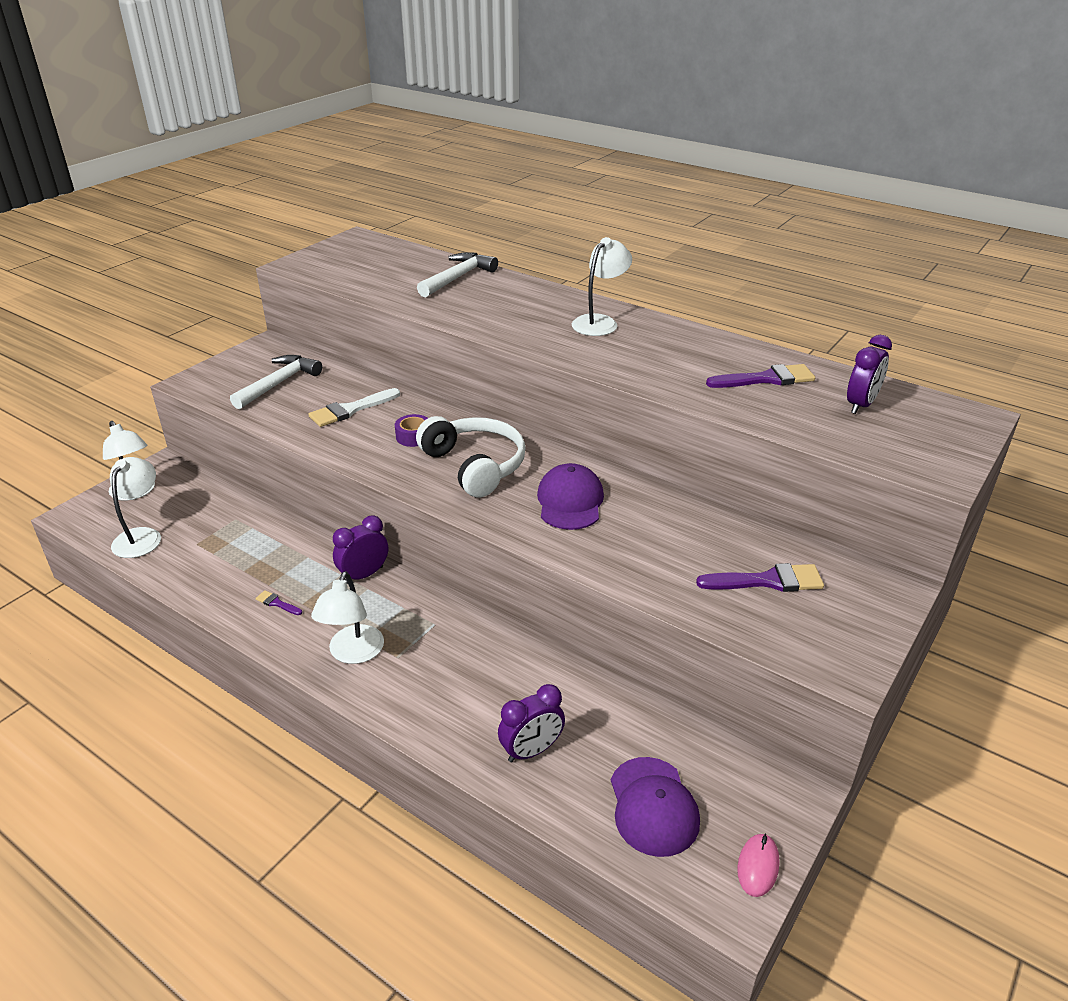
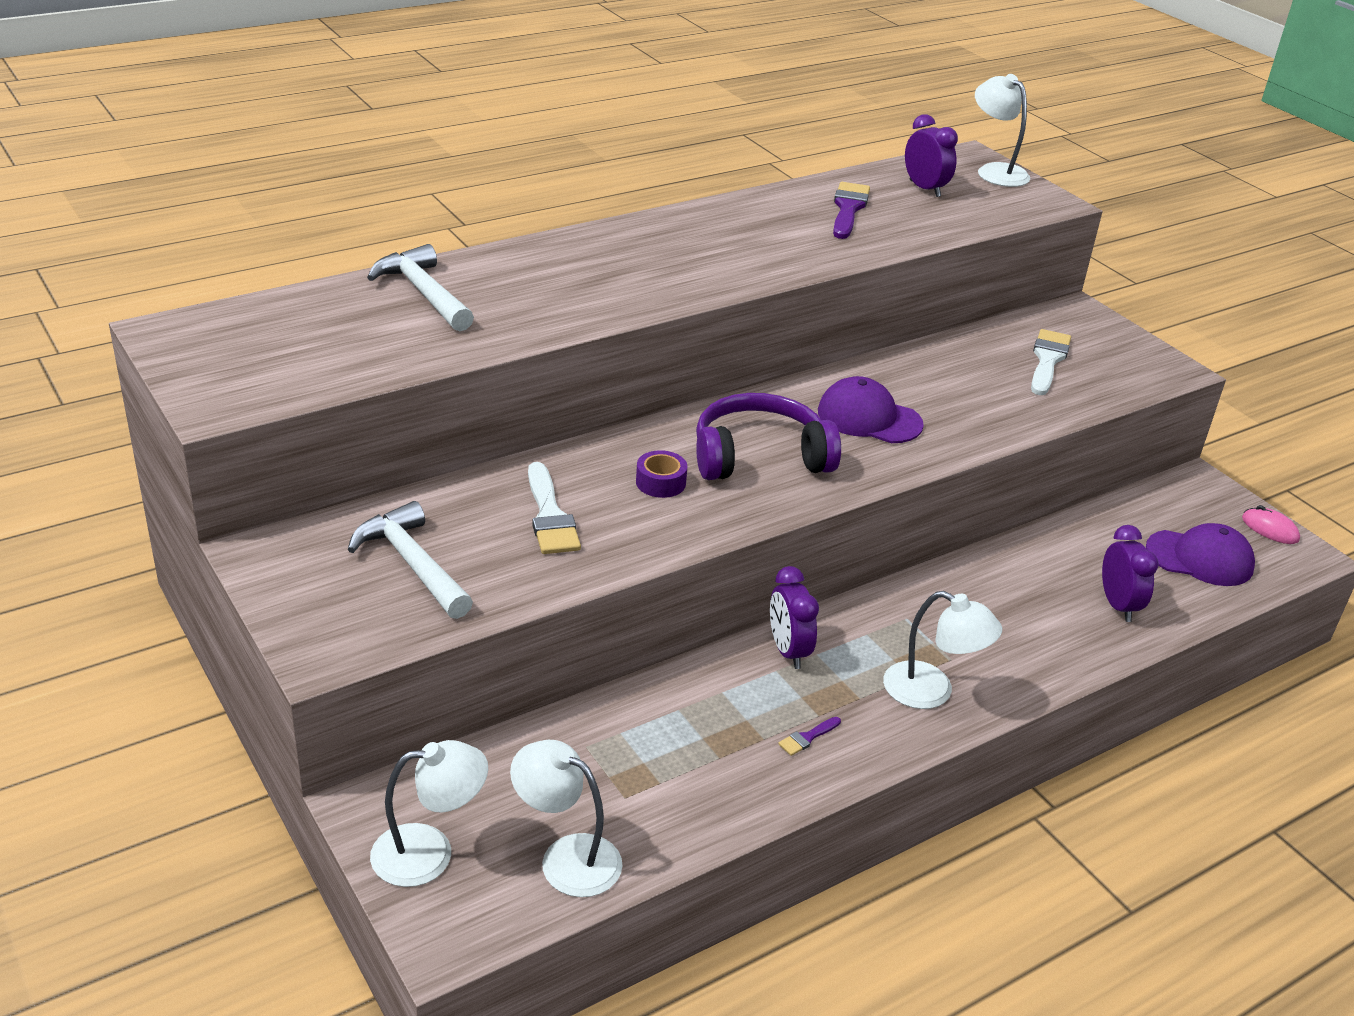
camera: 70 degrees left, 0 degrees up
white headphones [416,416,526,497] -> purple headphones [696,393,841,480]
white lamp [572,237,632,336] -> white lamp moved to [975,74,1030,187]
purple brush [696,563,824,592] -> white brush [1031,329,1071,395]

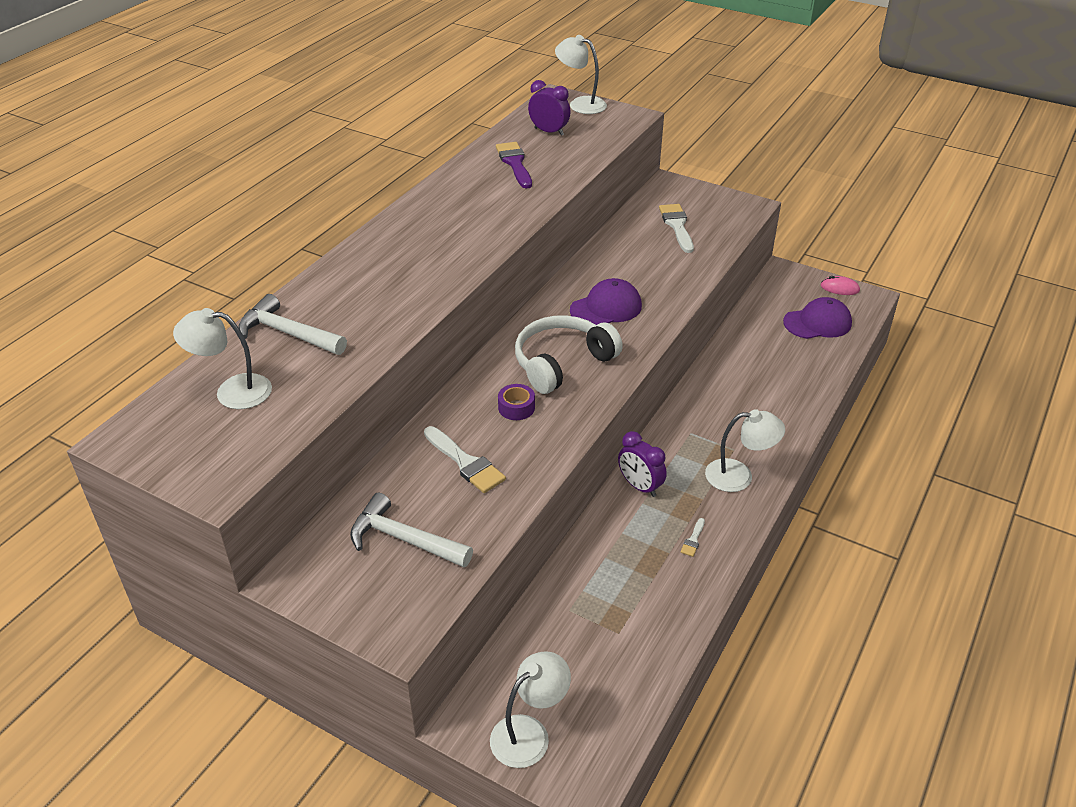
camera: 25 degrees left, 5 degrees up
white lamp [510,740,622,897] -> white lamp moved to [173,308,272,409]
purple headphones [696,393,841,480] -> white headphones [515,315,623,394]
purple brush [778,717,841,756] -> white brush [680,518,705,557]
purple cap [818,376,924,443] -> purple cap turned 150 degrees clockwise [570,278,642,325]
purple clock [1102,525,1159,622] -> none

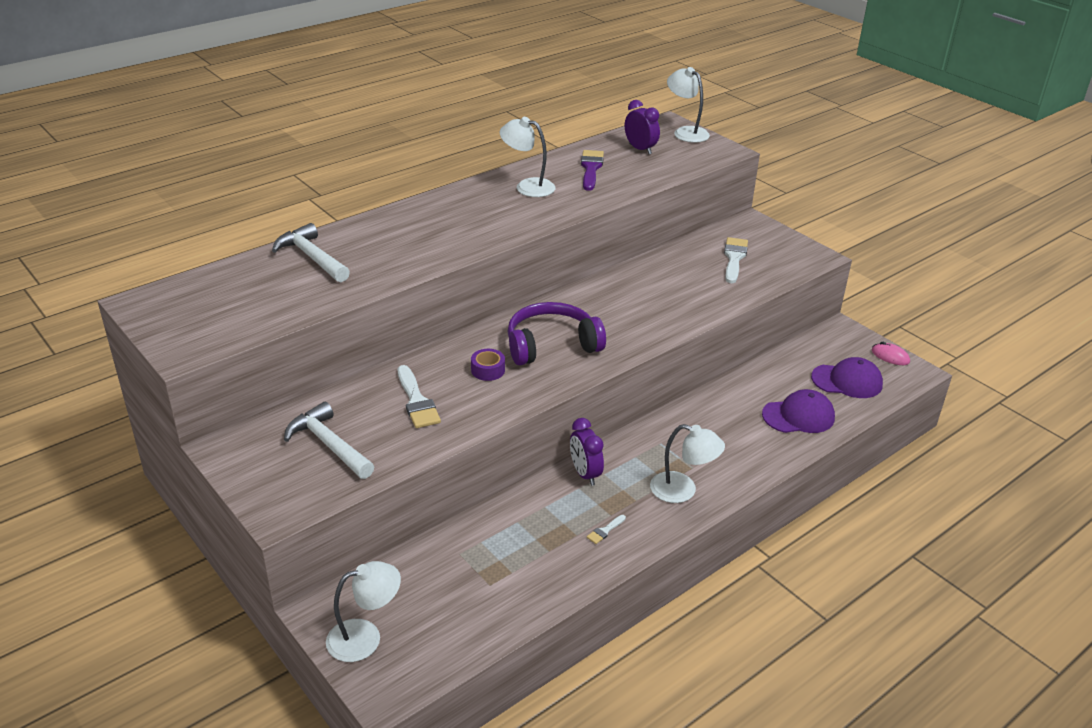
camera: 20 degrees right, 5 degrees down
white lamp [173,308,272,409] -> white lamp moved to [500,117,555,197]
white headphones [515,315,623,394] -> purple headphones [507,302,606,365]
purple cap [570,278,642,325] -> purple cap moved to [762,389,835,433]

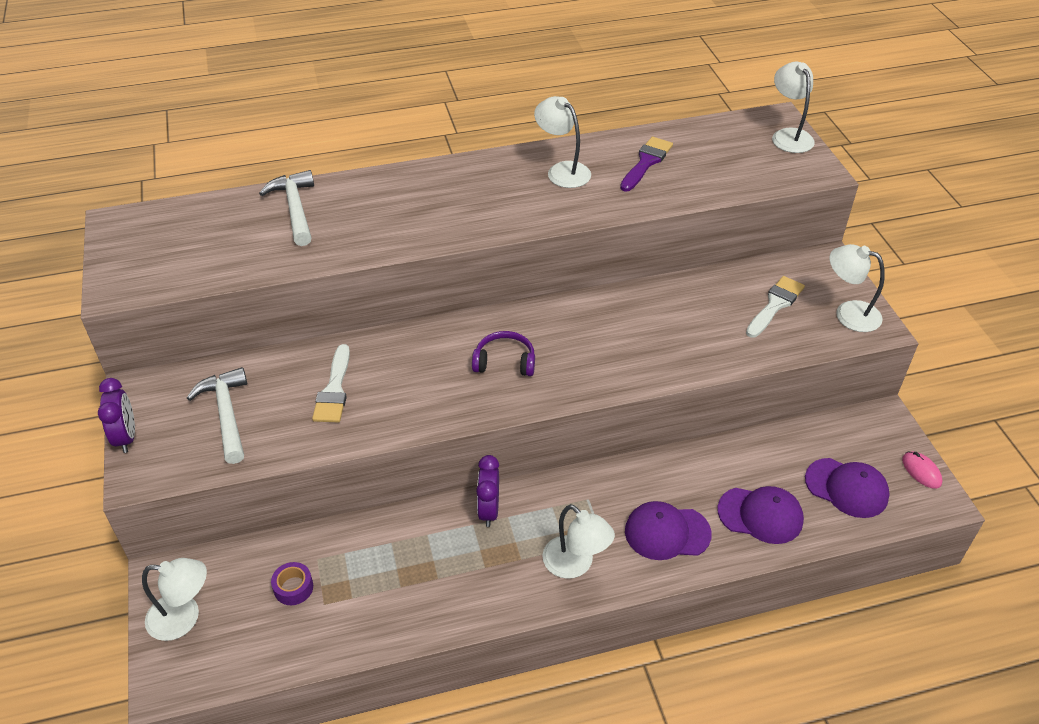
camera: 25 degrees right, 10 degrees up
purple tape [471,349,505,381] -> purple tape moved to [271,562,313,605]
purple headphones [507,302,606,365] -> purple headphones [472,331,535,376], size x0.61
white brush [587,515,626,544] -> none
purple clock [625,100,660,154] -> purple clock moved to [98,378,135,453]
none -> purple cap [625,501,712,560]
none -> white lamp [830,244,885,332]

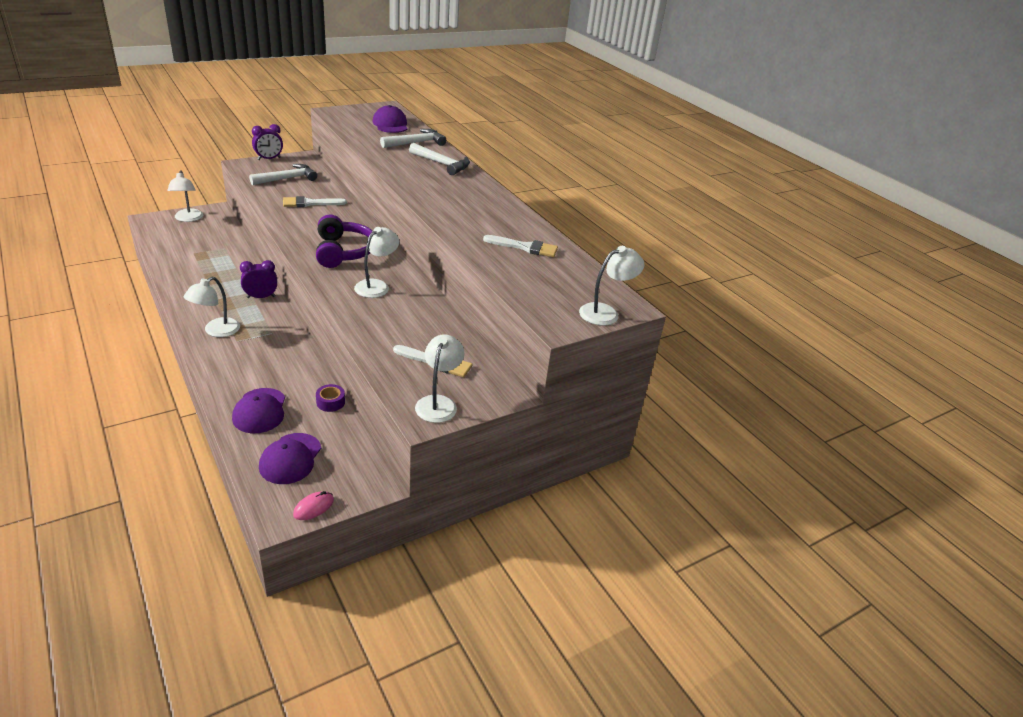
camera: 70 degrees right, 10 degrees down
purple tape [271,562,313,605] -> purple tape moved to [316,384,345,412]
purple headphones [472,331,535,376] -> purple headphones [316,215,372,268], size x1.64
white lamp [534,96,591,188] -> white lamp moved to [354,227,399,298]
purple brush [620,137,673,192] -> white brush [483,235,558,257]
purple cap [625,501,712,560] -> purple cap moved to [373,105,407,133]
none -> white hammer [409,143,470,175]

